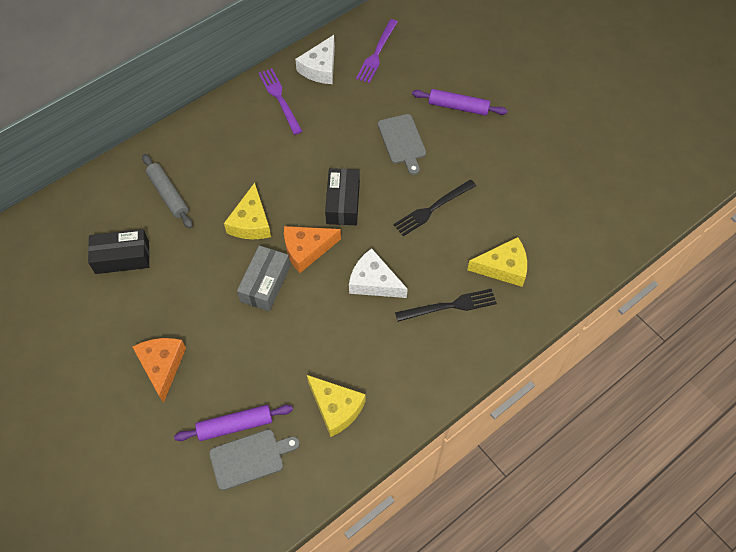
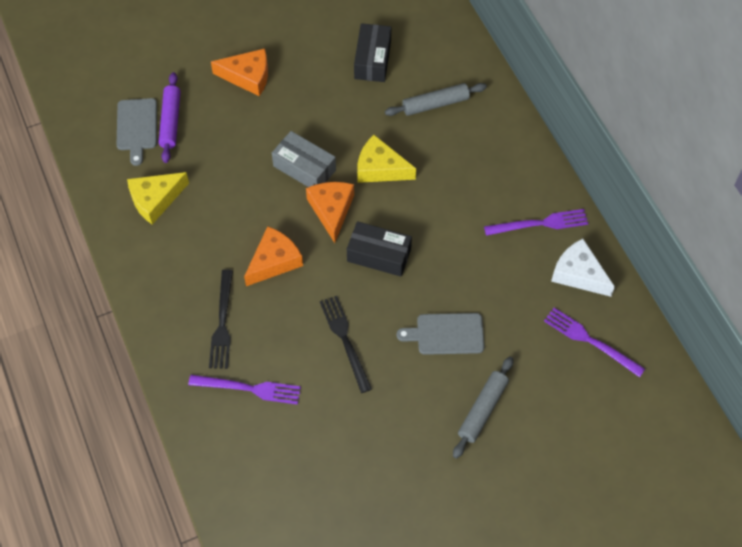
camera: 105 degrees right, 0 degrees up
white cheese [349,248,408,298] -> orange cheese [244,226,303,286]
purple rolling pin [412,89,508,116] -> grey rolling pin [453,357,513,459]
yellow cheese [467,237,527,287] -> purple fork [188,375,301,405]

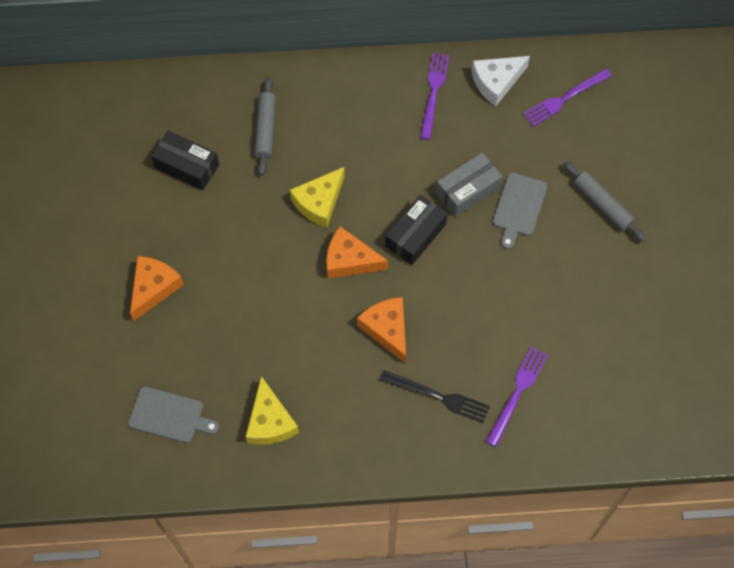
camera: 70 degrees left, 5 degrees up
purple rolling pin [159,72,181,163] -> none
grey box [272,131,336,187] -> grey box moved to [436,153,503,217]
black fork [320,296,372,393] -> none

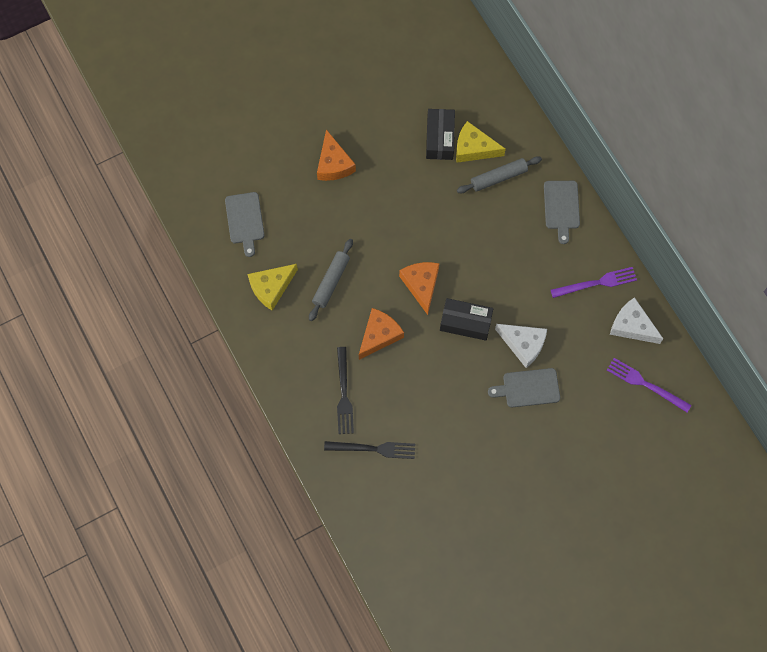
camera: 65 degrees right, 5 degrees up
orange cheese [130,256,184,321] -> orange cheese turned 75 degrees clockwise [317,129,356,181]
yellow cheese [290,167,345,227] -> yellow cheese moved to [456,121,506,163]
grey box [436,153,503,217] -> white cheese [495,324,547,368]
purple fork [486,347,548,447] -> black fork [324,441,415,459]
grey rolling pin [563,161,646,242] -> grey rolling pin moved to [309,239,353,321]
none -> grey cutting board [544,181,580,244]

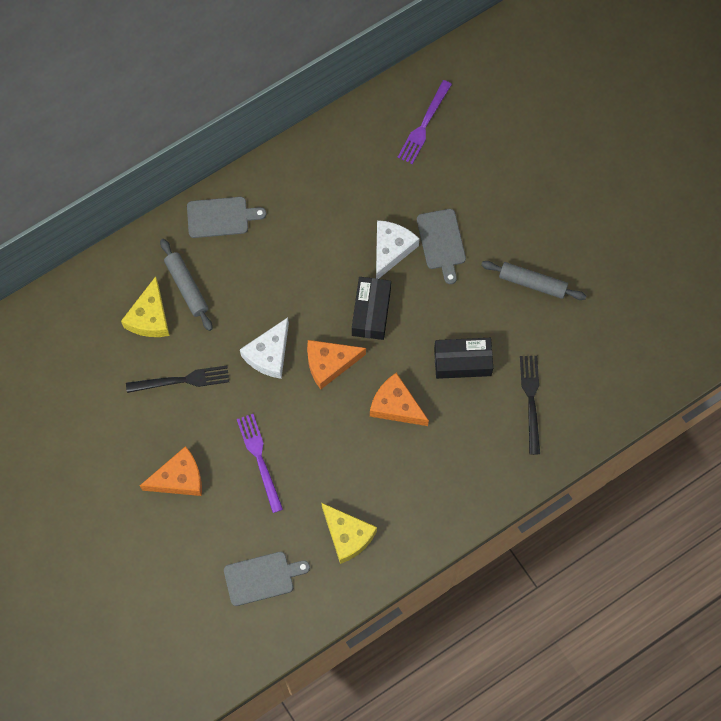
camera: 95 degrees left, 0 degrees up
grey rolling pin [309,239,353,321] -> grey rolling pin moved to [481,261,586,300]
black fork [337,347,354,434] -> black fork moved to [126,366,229,393]
black box [426,109,455,160] -> black box moved to [434,338,493,379]
purple fork [551,267,637,298] -> purple fork moved to [237,414,283,513]
white cheese [610,297,663,344] -> white cheese moved to [240,317,289,379]

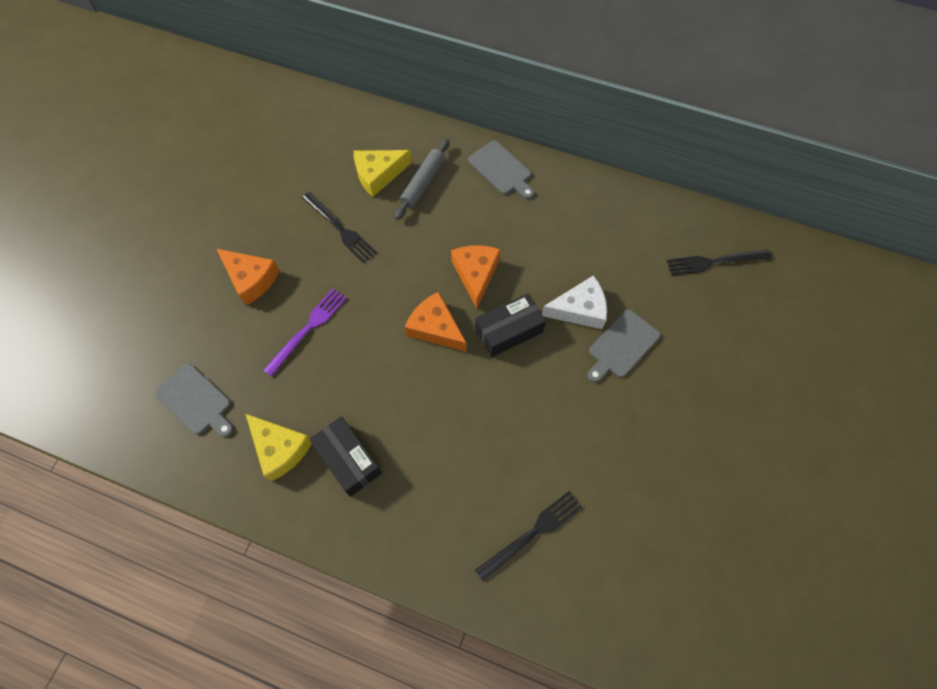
camera: 55 degrees right, 5 degrees down
white cheese [240,317,289,379] -> none
yellow cheese [322,503,377,564] -> yellow cheese turned 60 degrees counterclockwise [246,414,312,481]
orange cheese [370,372,429,426] -> orange cheese moved to [451,245,500,308]
purple fork [398,80,452,164] -> black fork [667,250,772,276]
black box [434,338,493,379] -> black box moved to [309,416,382,497]
grey rolling pin [481,261,586,300] -> none

